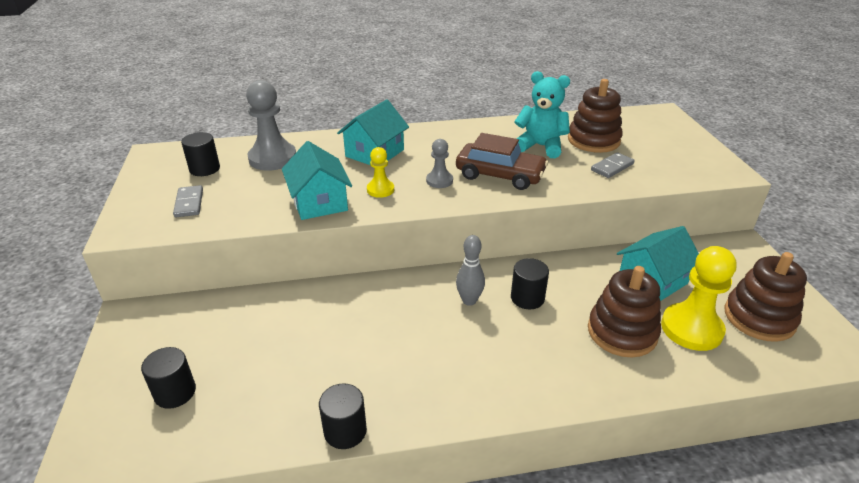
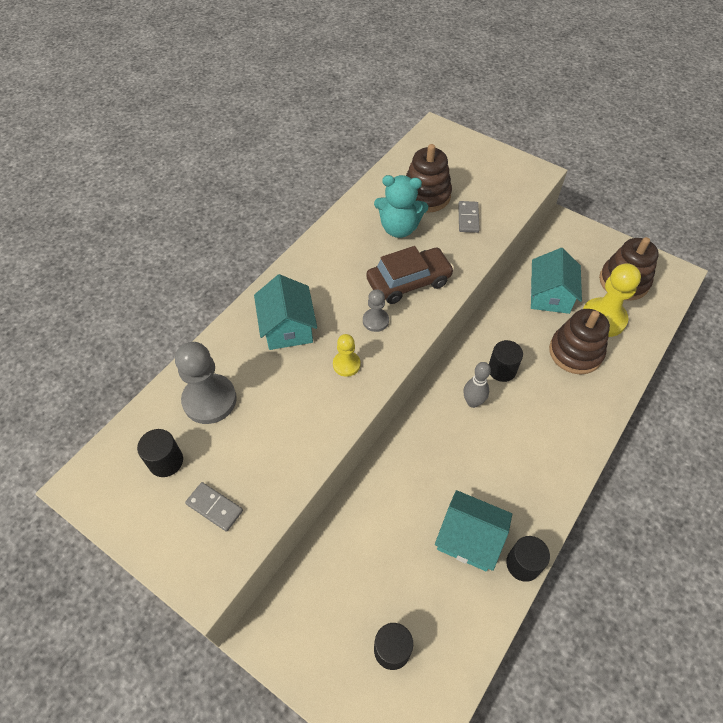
camera: 45 degrees left, 20 degrees up
turquoise house [282,141,352,220] -> turquoise house moved to [435,490,512,572]
turquoise teddy bear [514,71,570,158] -> turquoise teddy bear turned 150 degrees counterclockwise [374,175,428,238]

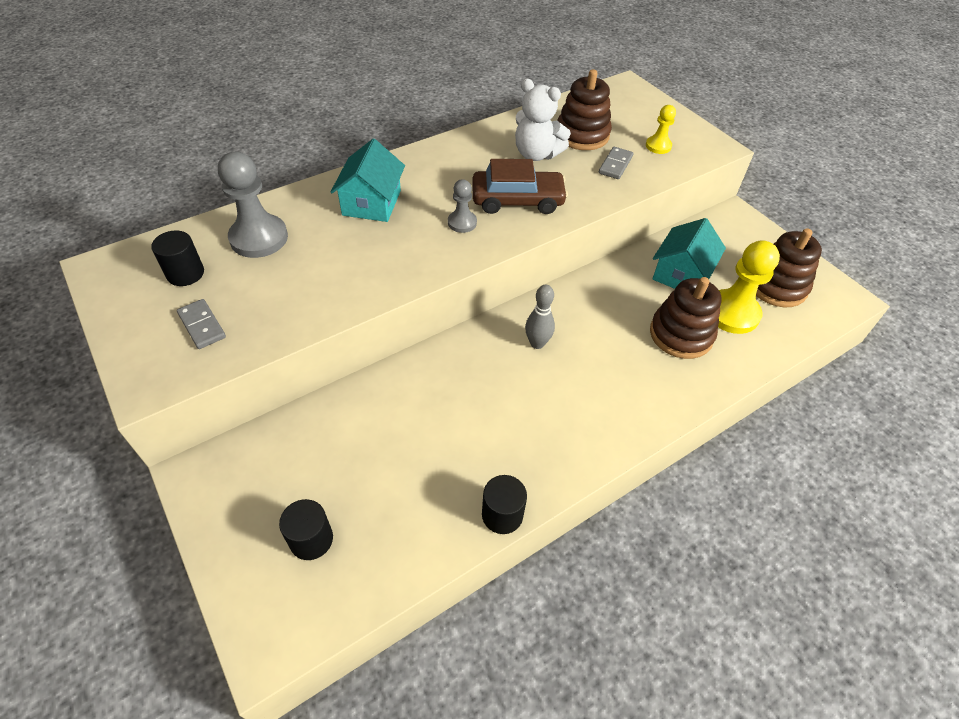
camera: 20 degrees right, 5 degrees down
yellow pawn [333,334,360,377] -> yellow pawn moved to [646,105,676,154]
turquoise teddy bear [374,175,428,238] -> white teddy bear [515,79,571,161]
turquoise house [435,490,512,572] -> none
black cylinder [489,340,523,382] -> none

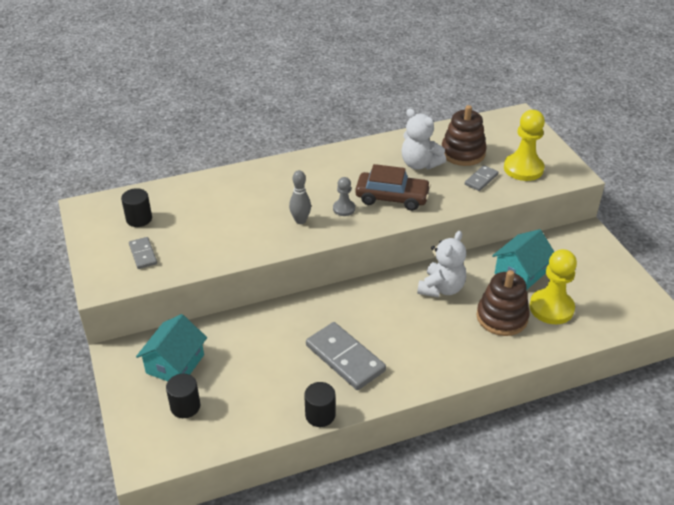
camera: 15 degrees right, 10 degrees down
grey pawn [218,152,288,258] -> none
turquoise house [331,139,405,222] -> turquoise house moved to [136,314,207,381]
grey bowling pin [525,285,555,349] -> grey bowling pin moved to [289,170,311,224]
yellow pawn [646,105,676,154] -> yellow pawn [504,110,545,181], size x1.86
brown stacking toy [756,228,822,307] -> none
none -> grey domino [306,322,386,390]
none -> white teddy bear [417,231,466,297]

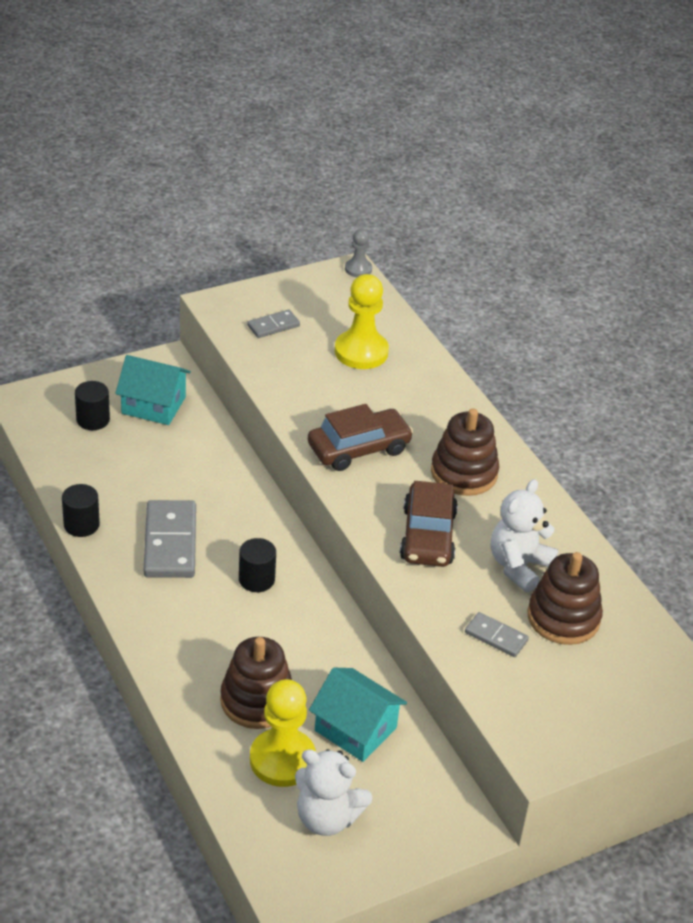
camera: 80 degrees right, 0 degrees up
black cylinder [121,188,152,227] -> black cylinder moved to [239,538,276,592]
grey bowling pin [289,170,311,224] -> brown car [308,404,413,471]
grey domino [306,322,386,390] -> grey domino turned 45 degrees counterclockwise [144,500,196,578]
grey pawn [333,177,355,216] -> grey pawn moved to [345,229,372,277]
white teddy bear [417,231,466,297] -> white teddy bear moved to [295,749,373,836]
yellow pawn [504,110,545,181] -> yellow pawn moved to [335,274,389,369]
none -> brown stacking toy [431,408,499,496]

